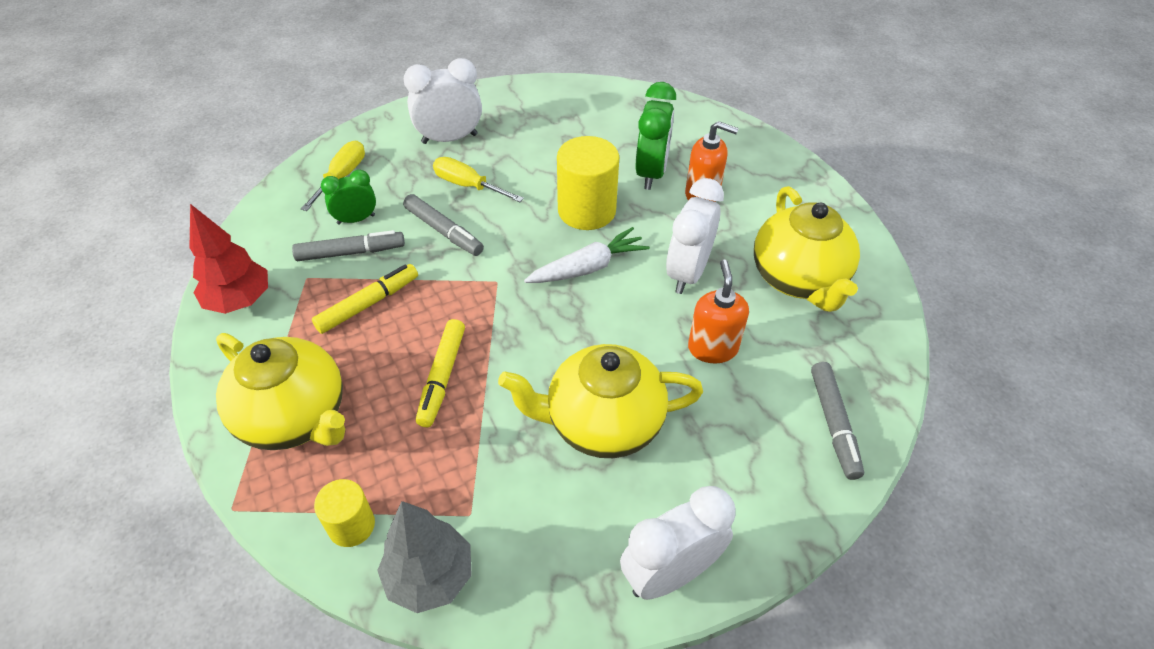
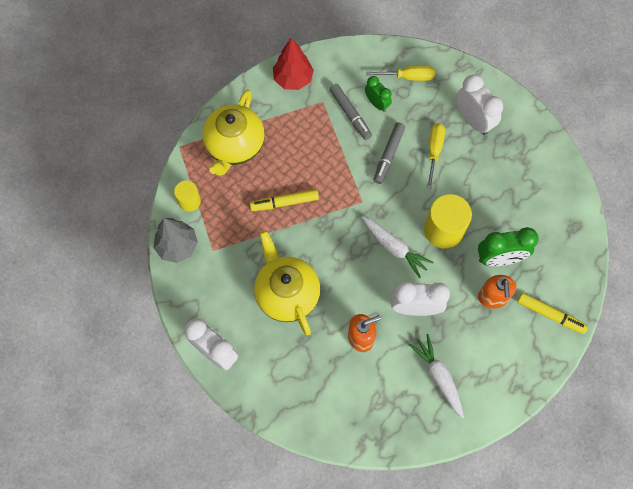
camera: 70 degrees right, 20 degrees up
yellow marker [312,264,418,334] -> yellow marker moved to [517,293,588,334]
yellow teapot [754,186,860,312] -> white carrot [409,334,464,418]
grey marker [811,362,864,480] -> none

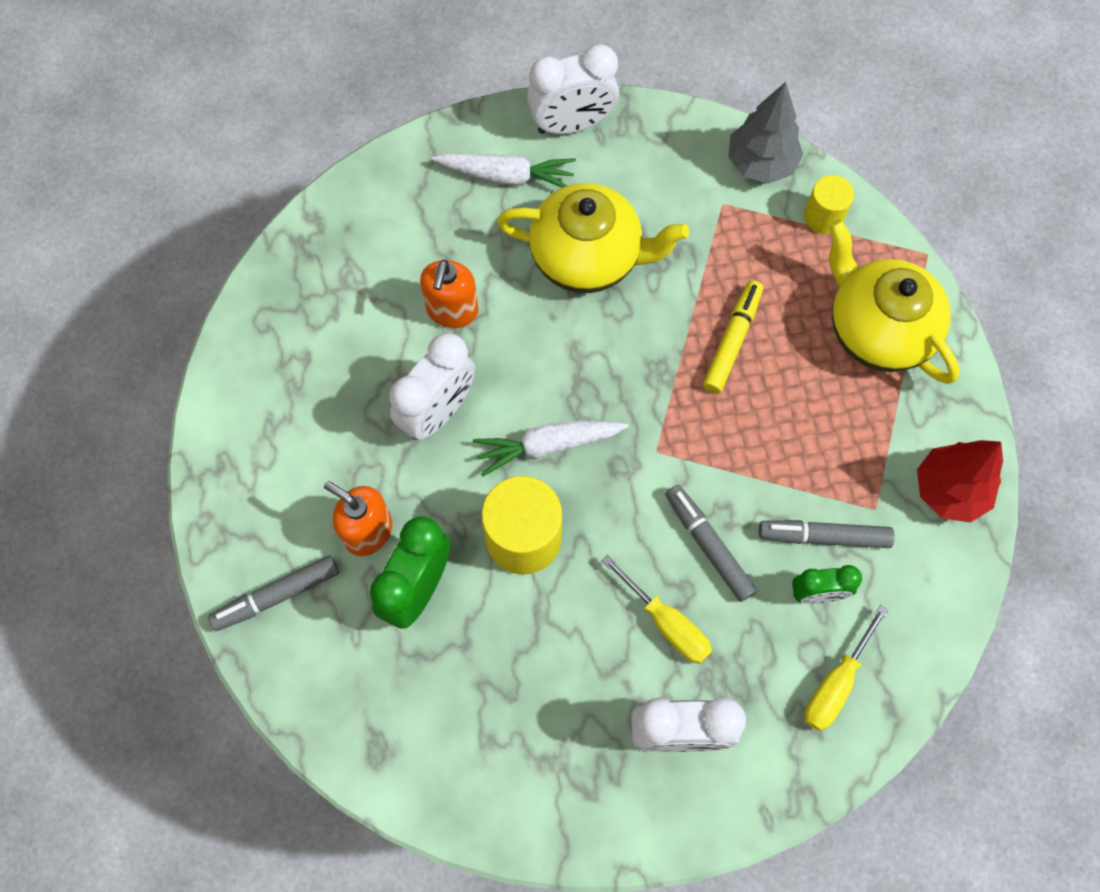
camera: 125 degrees right, 0 degrees up
white carrot [409,334,464,418] -> white carrot moved to [432,153,576,188]
yellow marker [517,293,588,334] -> grey marker [208,555,339,631]

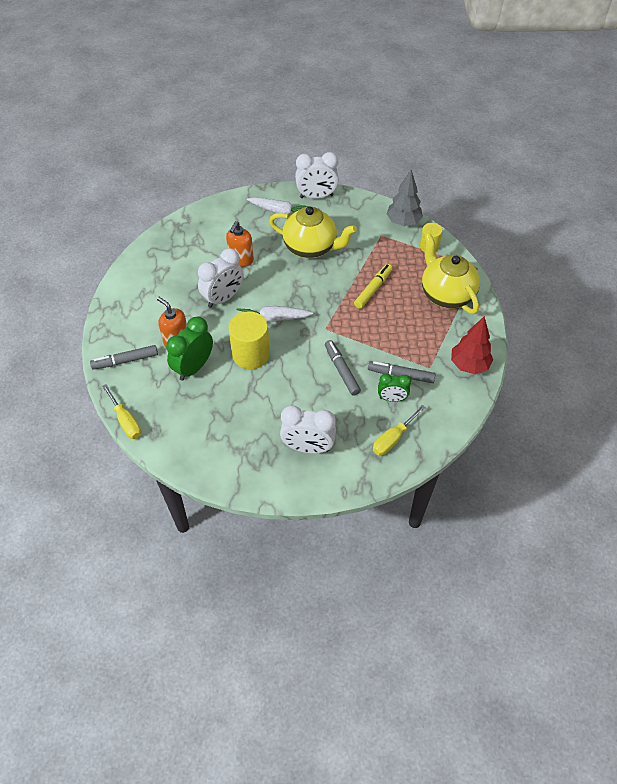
camera: 10 degrees right, 15 degrees down
yellow screwdriver [602,555,712,664] -> yellow screwdriver moved to [102,384,141,439]

